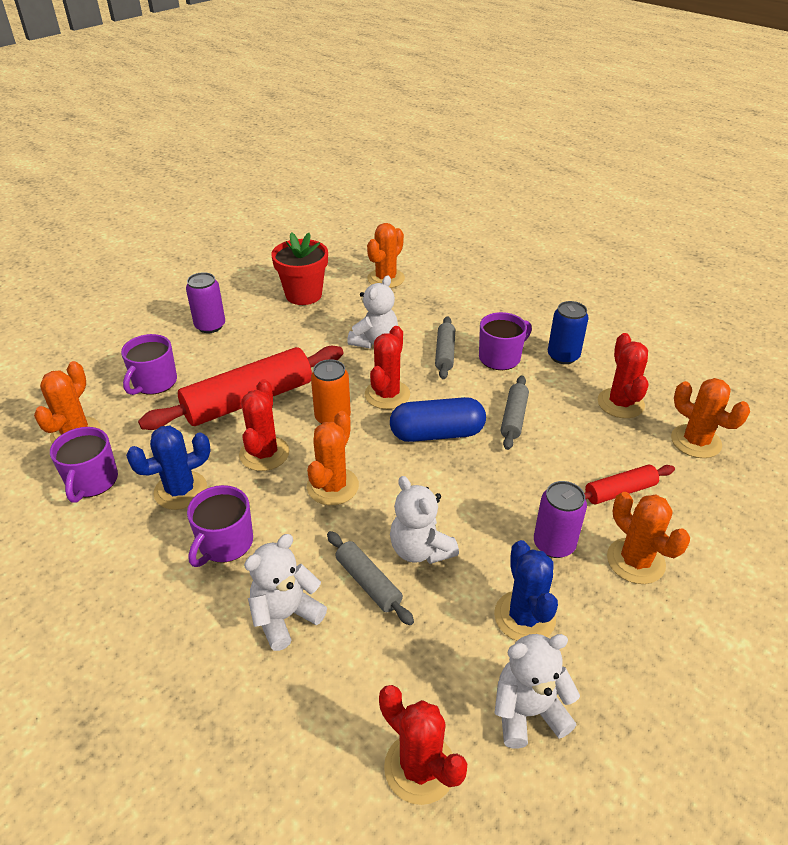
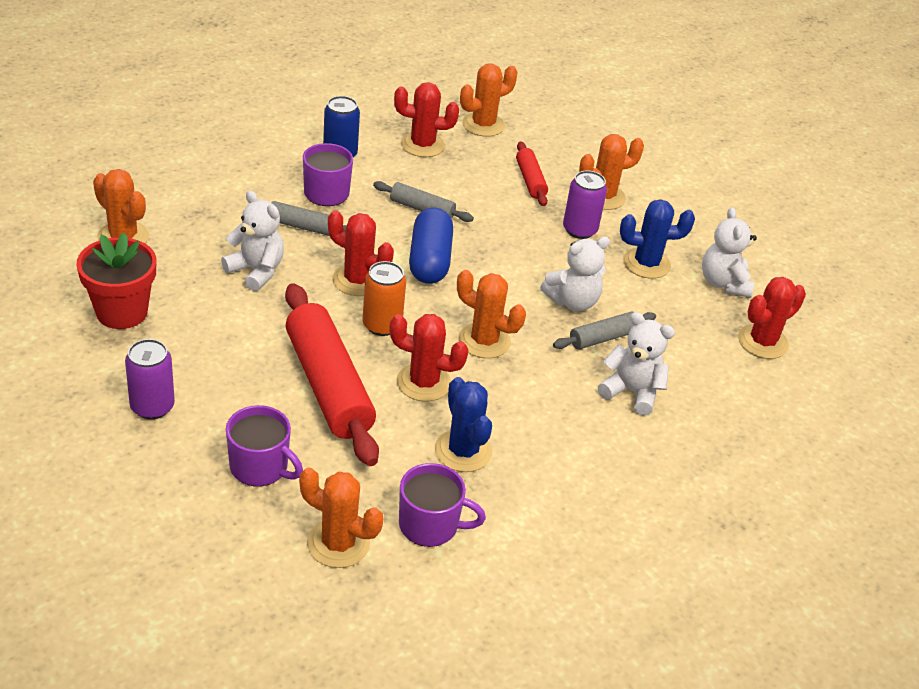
camera: 85 degrees left, 0 degrees up
purple mug [187,485,253,567] -> none
white teddy bear [244,534,327,651] -> white teddy bear turned 150 degrees clockwise [598,312,675,416]

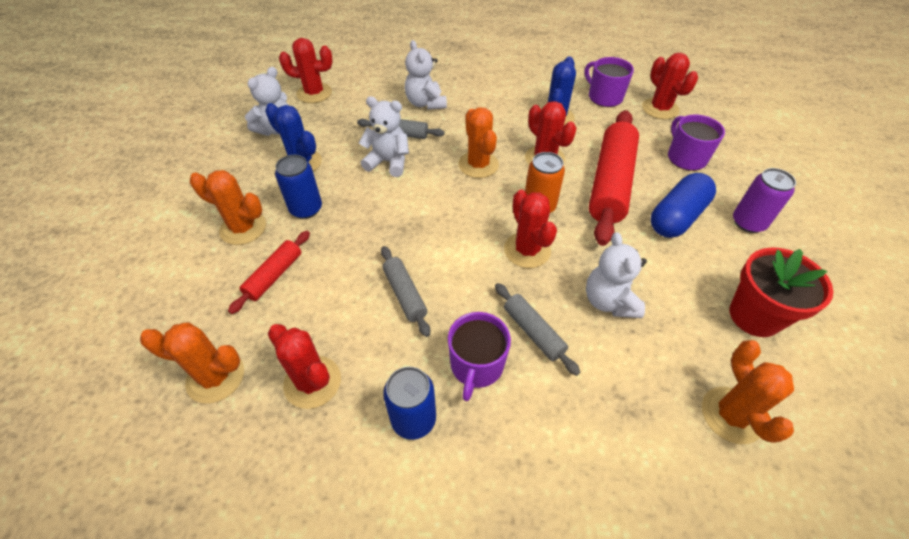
camera: 135 degrees left, 10 degrees up
orange cactus [299,467,383,568] -> red cactus [642,53,698,119]
blue capsule [409,208,453,284] -> blue capsule moved to [651,173,716,238]
purple can [563,171,607,239] -> blue can [275,155,322,219]

